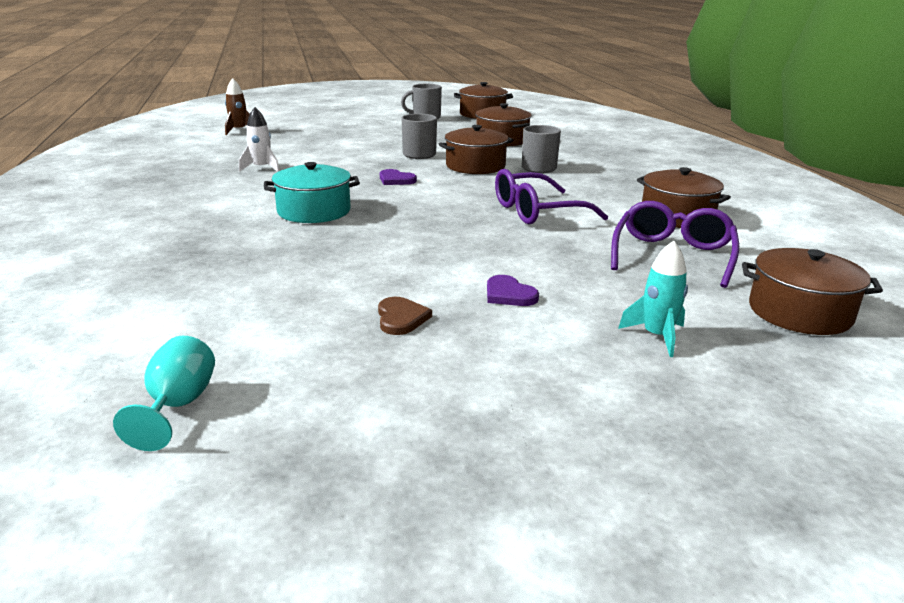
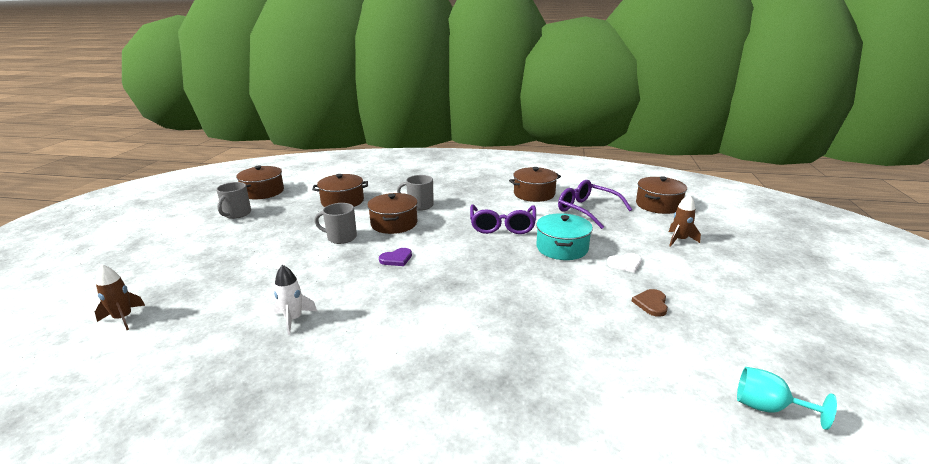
camera: 65 degrees left, 0 degrees up
turquoise pot [264,162,360,223] -> turquoise pot moved to [536,213,593,260]
brown heart [378,297,432,335] -> brown heart turned 90 degrees counterclockwise [632,289,668,317]
purple heart [487,275,539,306] -> white heart [607,253,642,273]
turquoise rocket [618,241,688,357] -> brown rocket [669,194,701,247]

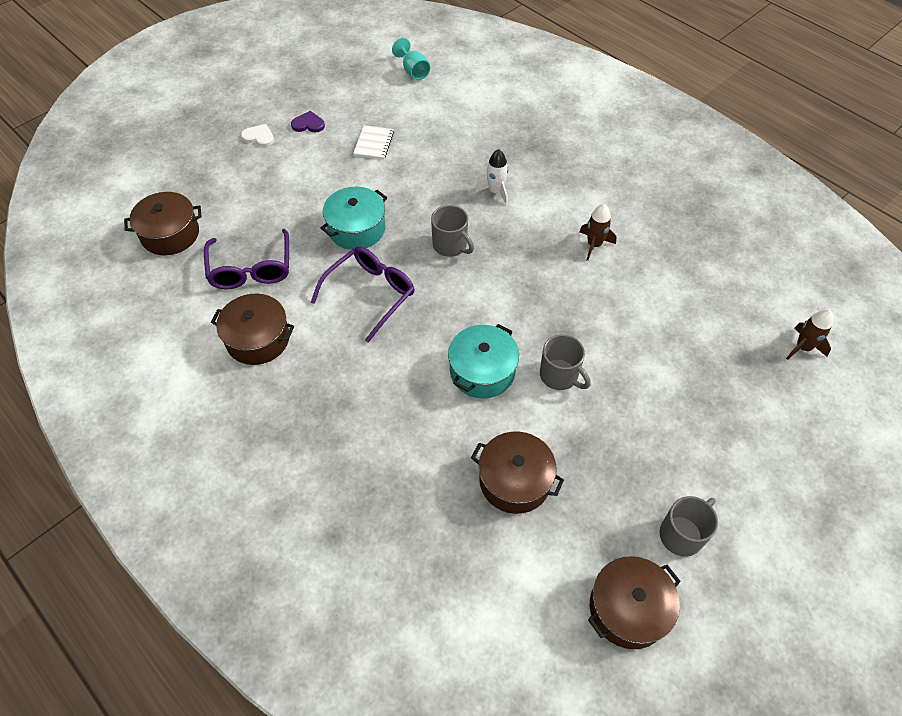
camera: 145 degrees left, 30 degrees up
white rocket [274,265,317,335] -> white rocket moved to [475,149,508,205]
brown pot [367,193,418,234] -> turquoise pot [448,324,519,399]
purple heart [379,248,412,266] -> purple heart moved to [291,111,325,132]
grey mug [397,175,434,211] -> grey mug moved to [431,205,474,257]
white heart [607,253,642,273] -> white heart moved to [241,124,274,147]
brown heart [632,289,668,317] -> white notebook [353,125,394,160]
brown rocket [669,194,701,247] -> brown rocket moved to [580,204,616,261]

